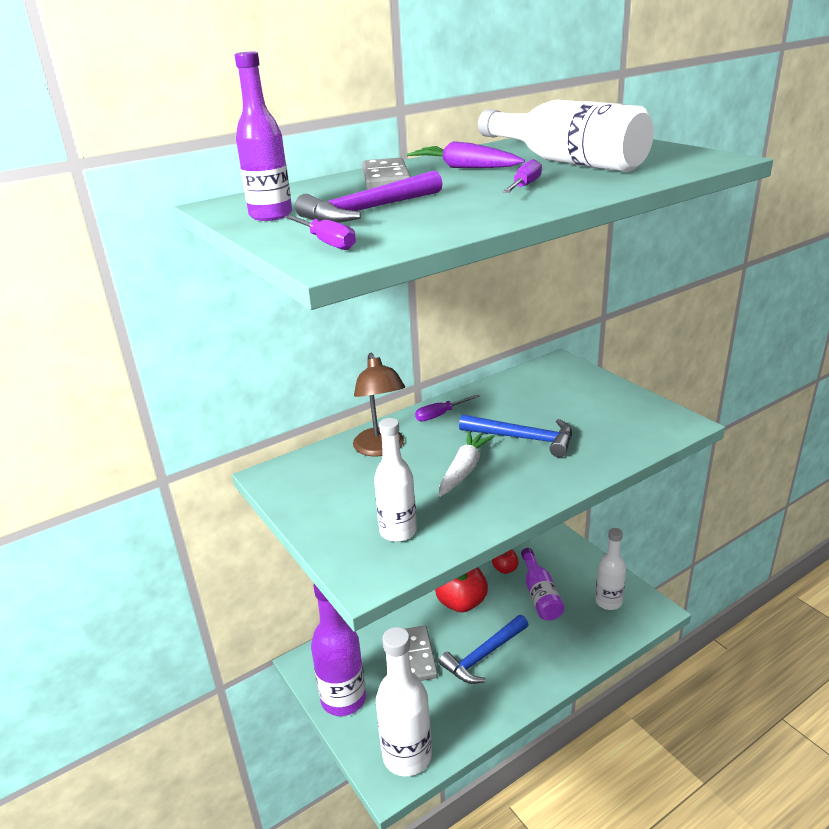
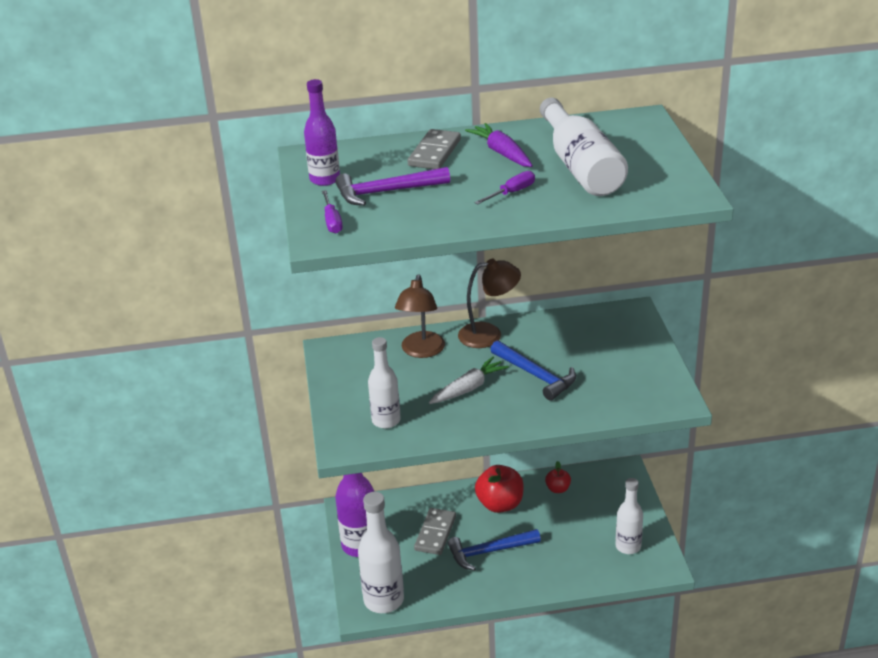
camera: 25 degrees right, 5 degrees up
purple screwdriver [415,394,480,422] -> brown lamp [458,259,521,348]
purple bottle [521,548,564,620] -> none

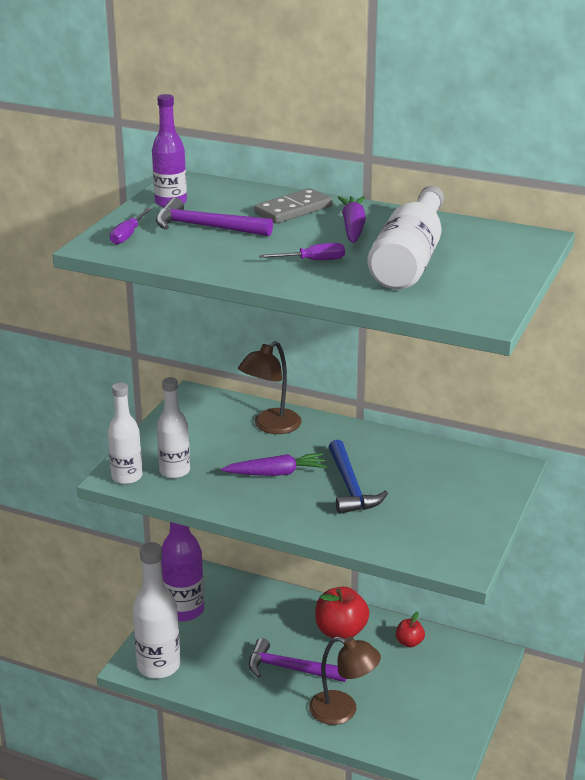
camera: 30 degrees right, 5 degrees down
grey domino [414,508,456,555] -> none
white carrot [429,357,509,404] -> purple carrot [221,453,327,476]
blue hammer [447,529,541,571] -> purple hammer [248,638,346,682]
brown lamp [458,259,521,348] -> brown lamp moved to [309,636,381,725]
white bottle [616,478,643,554] -> white bottle moved to [108,383,142,484]

